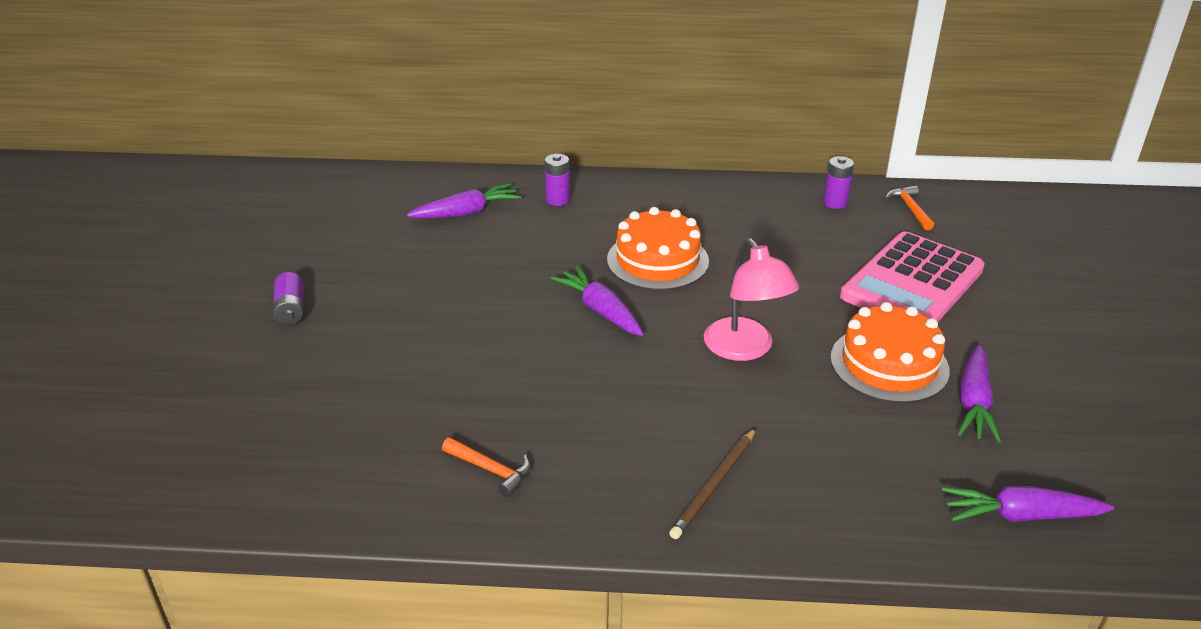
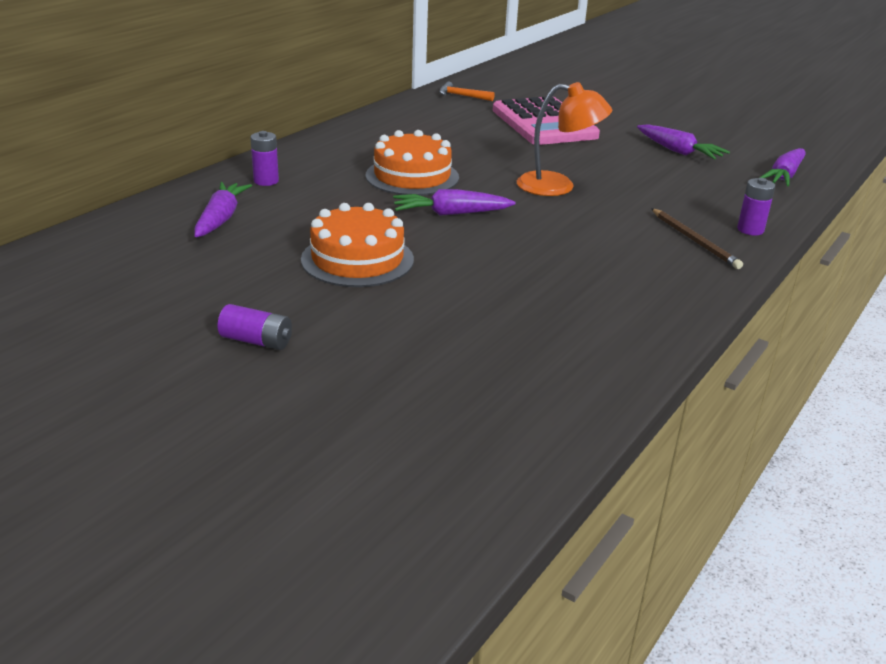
camera: 60 degrees left, 5 degrees down
orange hammer [442,437,531,497] -> none
pink lamp [704,238,799,361] -> orange lamp [517,82,612,196]
purple battery [823,156,854,209] -> purple battery moved to [737,178,775,236]
orange cake [830,302,950,403] -> orange cake moved to [301,203,414,287]

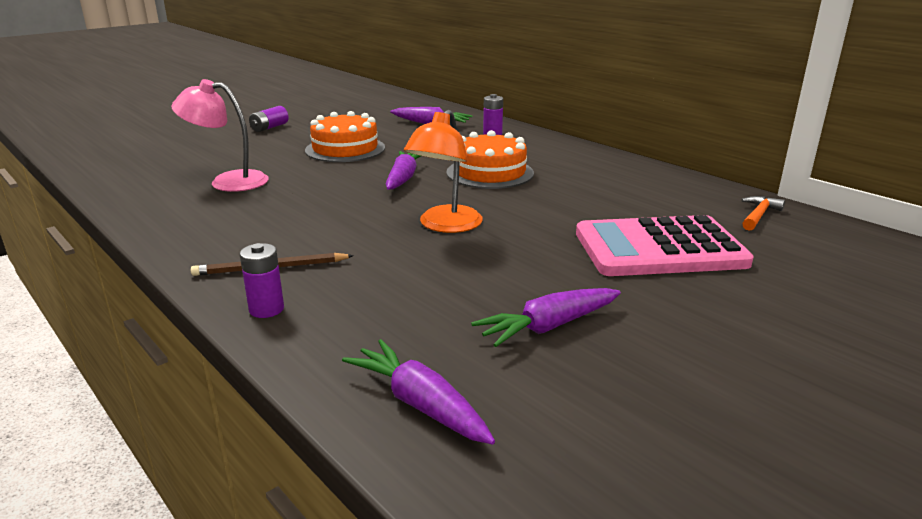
camera: 105 degrees right, 5 degrees down
none -> pink lamp [171,79,269,192]

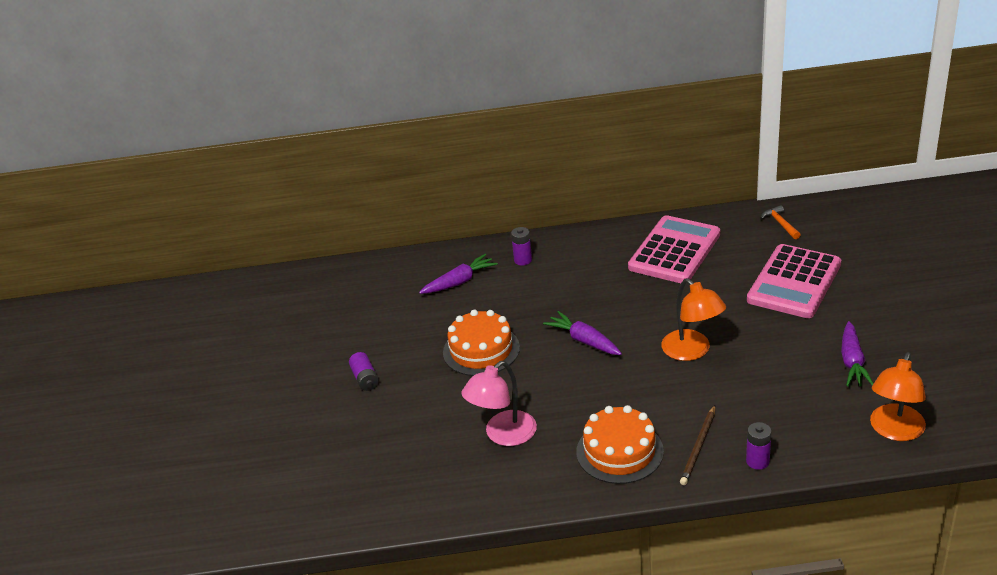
camera: 50 degrees left, 10 degrees up
purple carrot [342,339,495,444] -> orange lamp [870,352,926,441]
orange cake [447,130,534,189] -> orange cake moved to [576,405,664,484]
none -> pink calculator [628,215,720,283]

